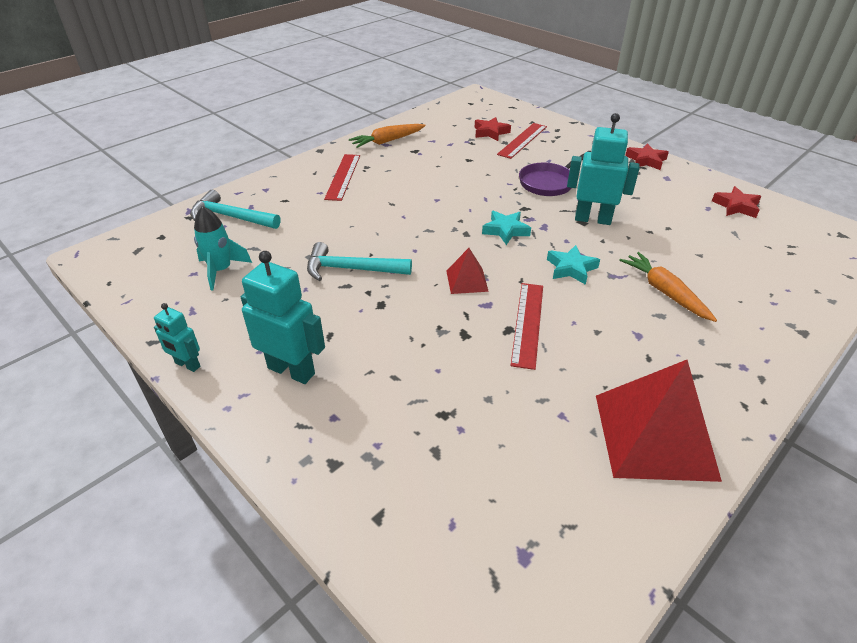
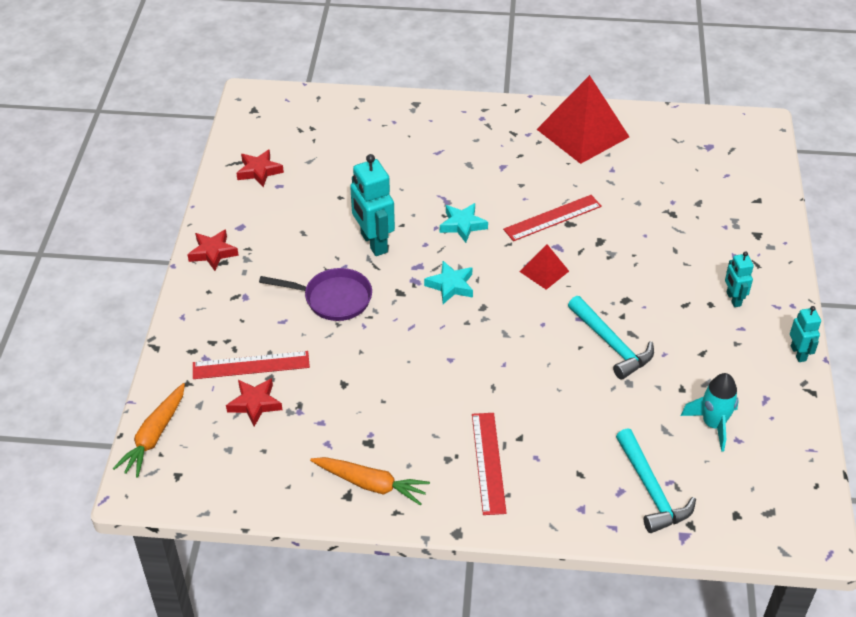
camera: 130 degrees left, 5 degrees up
turquoise robot [241,251,325,384] -> turquoise robot [725,251,754,307], size x0.56
red ruler [324,154,360,201] -> red ruler turned 60 degrees counterclockwise [472,413,507,515]
orange carrot [619,252,717,322] -> orange carrot moved to [113,383,185,478]

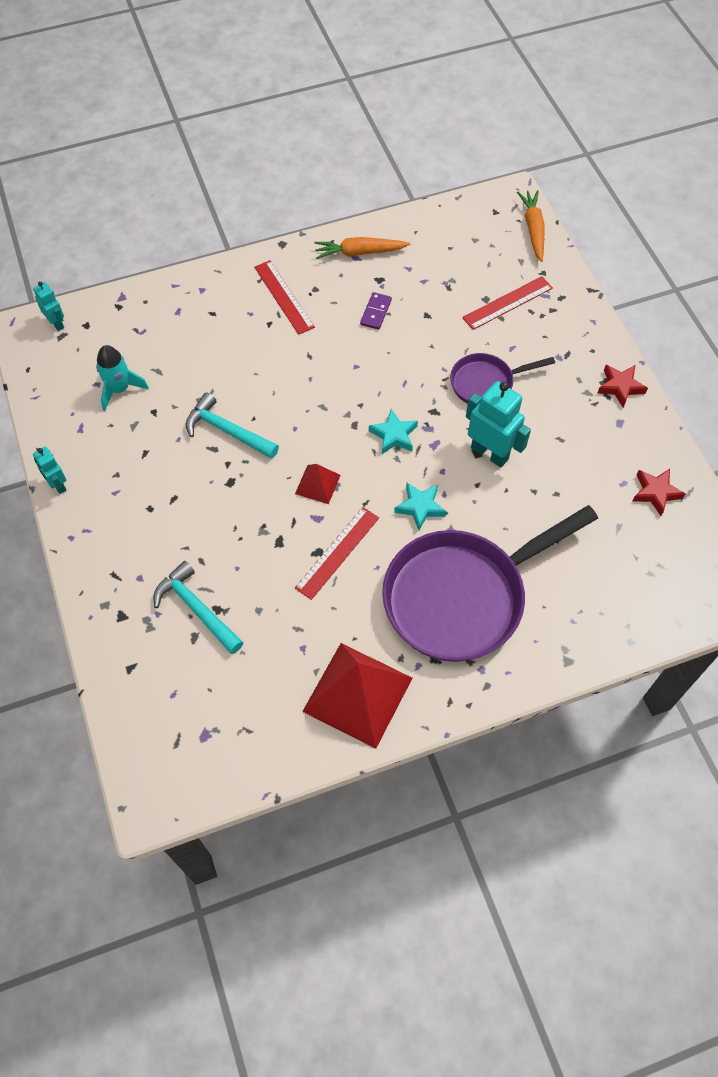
camera: 155 degrees right, 15 degrees up
red star [226,378,282,427] -> none
turquoise hammer [616,428,696,533] -> turquoise hammer moved to [154,561,244,654]
turquoise robot [725,251,754,307] -> turquoise robot moved to [33,281,64,331]
none -> purple domino [360,292,392,330]
none -> purple pan [382,505,598,662]

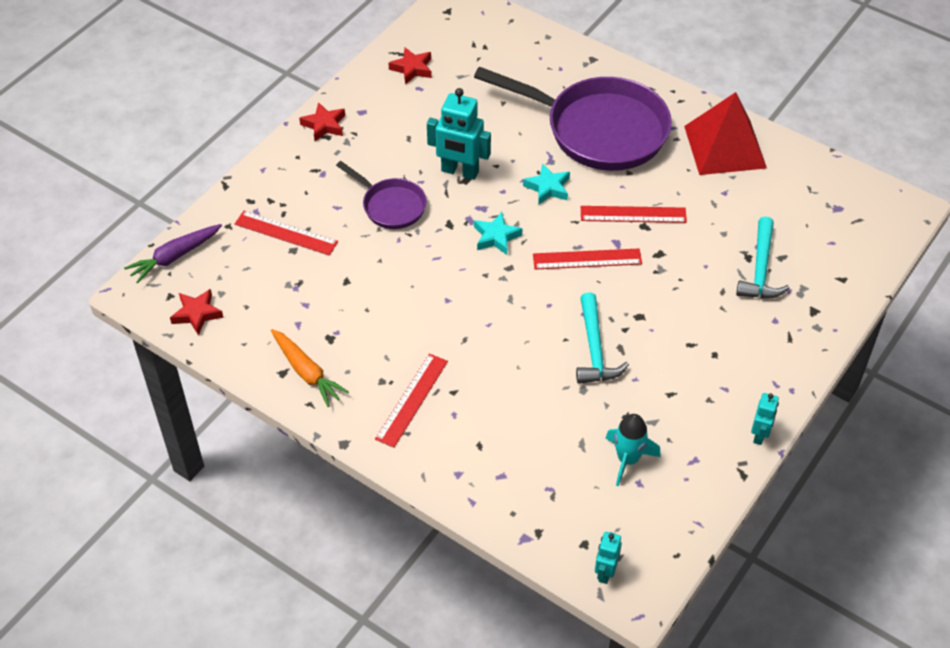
camera: 125 degrees left, 10 degrees down
red pyramid [295,464,341,504] -> red ruler [533,248,642,270]
purple domino [360,292,392,330] -> none
turquoise robot [466,381,531,467] -> turquoise robot turned 75 degrees counterclockwise [427,88,491,180]
orange carrot [517,190,545,262] -> purple carrot [124,224,222,284]
none -> red star [170,289,223,336]

